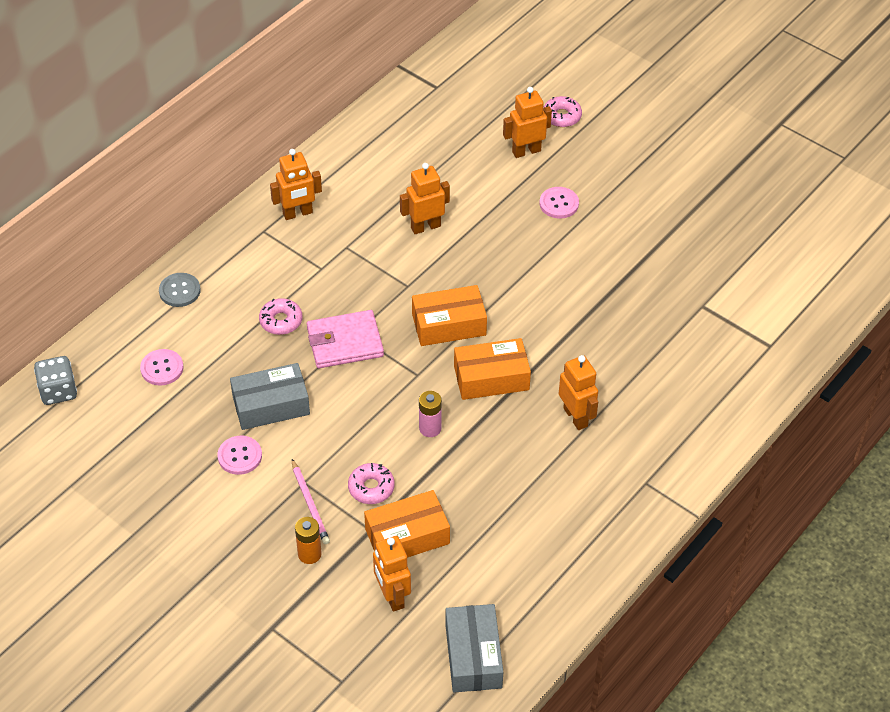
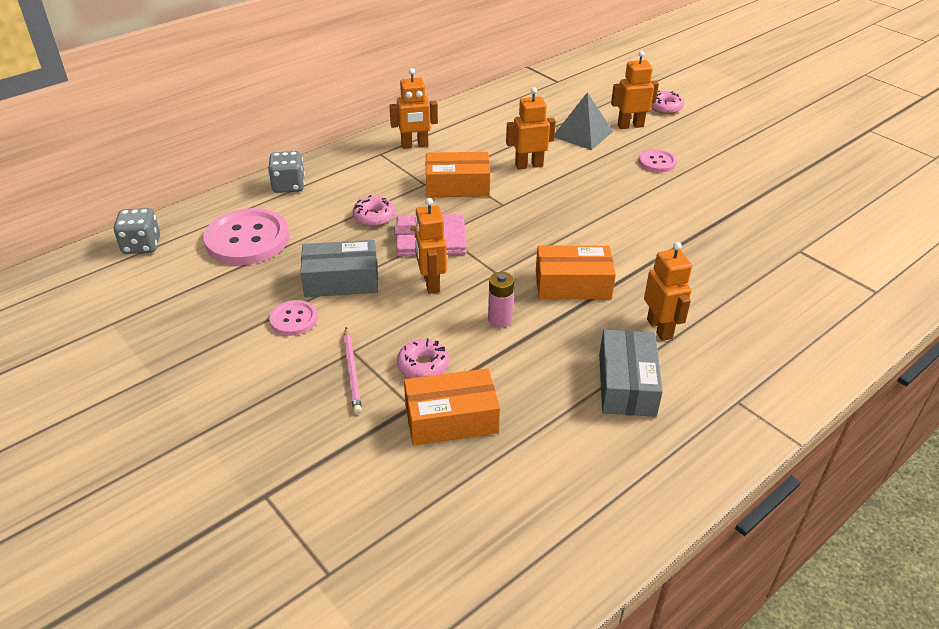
camera: 10 degrees right, 10 degrees down
pink button [140,349,183,386] -> pink button [203,208,289,265], size x1.95
grey button [159,273,200,307] -> grey dice [268,151,305,193]
orange battery [295,517,322,564] -> none
orange robot [373,536,411,612] -> orange robot moved to [414,198,447,294]
orange box [412,285,487,346] -> orange box moved to [426,152,491,197]
grey box [445,604,503,692] -> grey box moved to [599,330,663,417]
none -> grey pyramid [554,92,613,150]

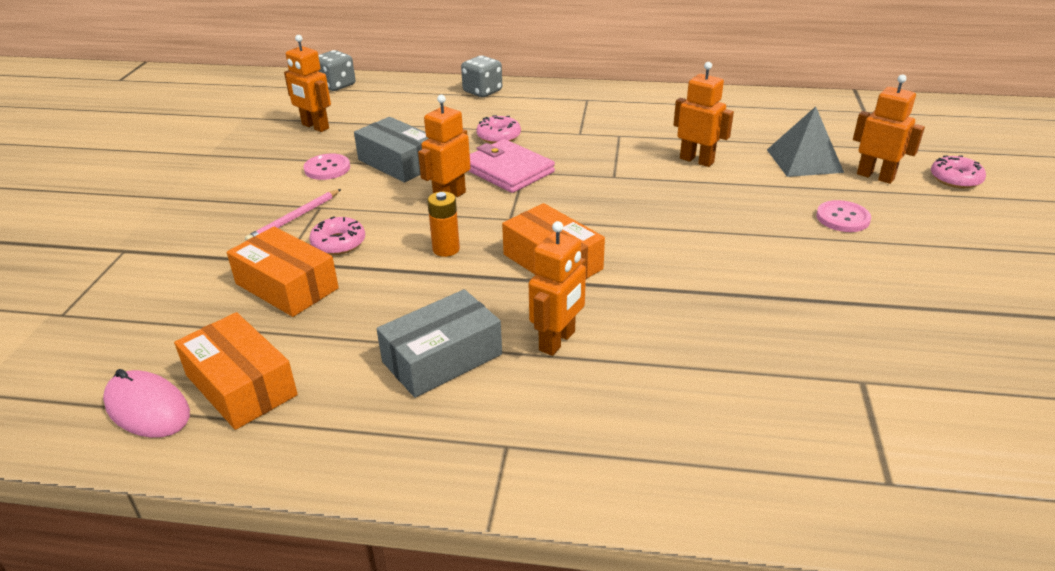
camera: 50 degrees right, 5 degrees down
pink button [203,208,289,265] -> none
orange robot [389,68,438,149] -> orange robot moved to [284,35,331,132]
orange box [426,152,491,197] -> orange box moved to [174,312,298,430]
pink battery [488,272,514,328] -> orange battery [427,192,460,257]
none -> pink mouse [103,369,190,438]

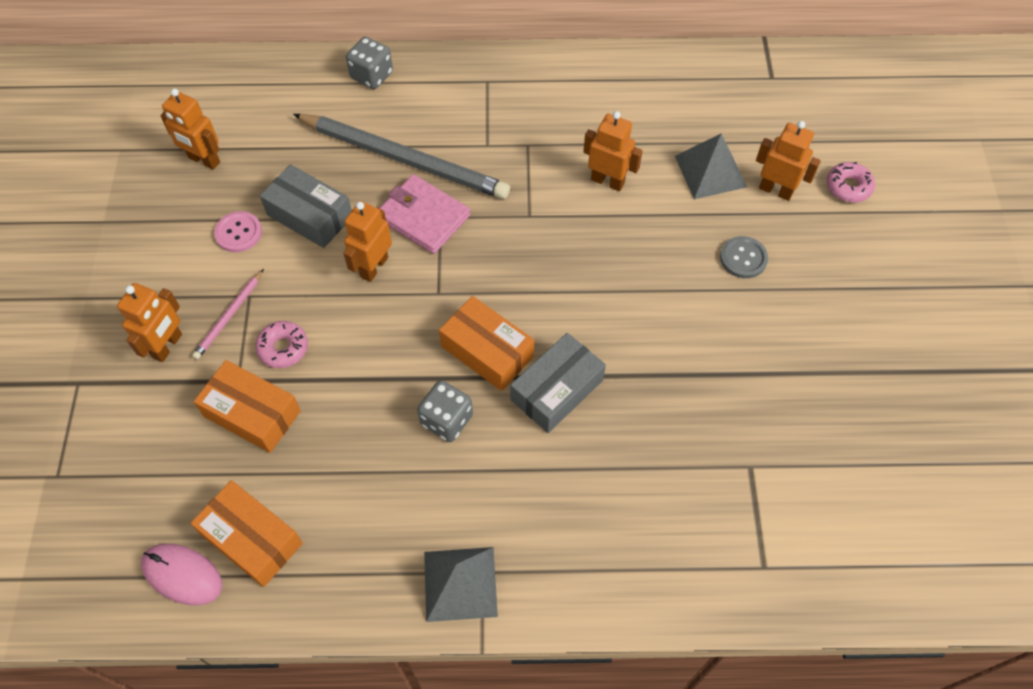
camera: 10 degrees left, 25 degrees up
grey dice [318,50,355,91] -> grey dice moved to [417,380,473,442]
grey box [377,289,502,398] -> grey box moved to [510,333,606,433]
orange battery [427,192,460,257] -> none
pink donut [476,115,521,144] -> grey pencil [293,114,510,199]
orange robot [529,221,586,356] -> orange robot moved to [117,283,182,362]
pink button [816,200,871,232] -> grey button [720,236,768,278]
none -> grey pyramid [424,547,498,622]

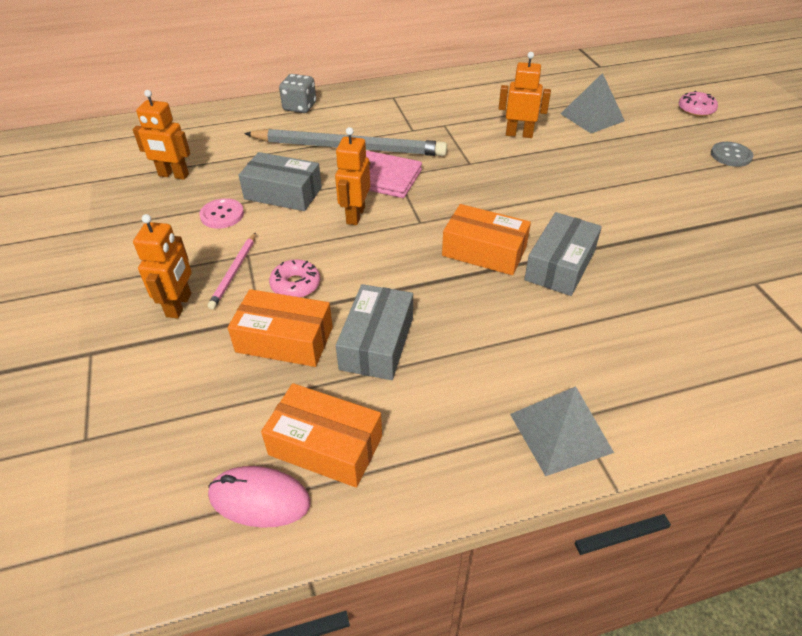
camera: 15 degrees left, 15 degrees down
grey dice [417,380,473,442] -> none
grey button [720,236,768,278] -> grey button moved to [711,142,753,167]
orange robot [756,121,821,201] -> none
none -> grey box [336,284,413,380]

